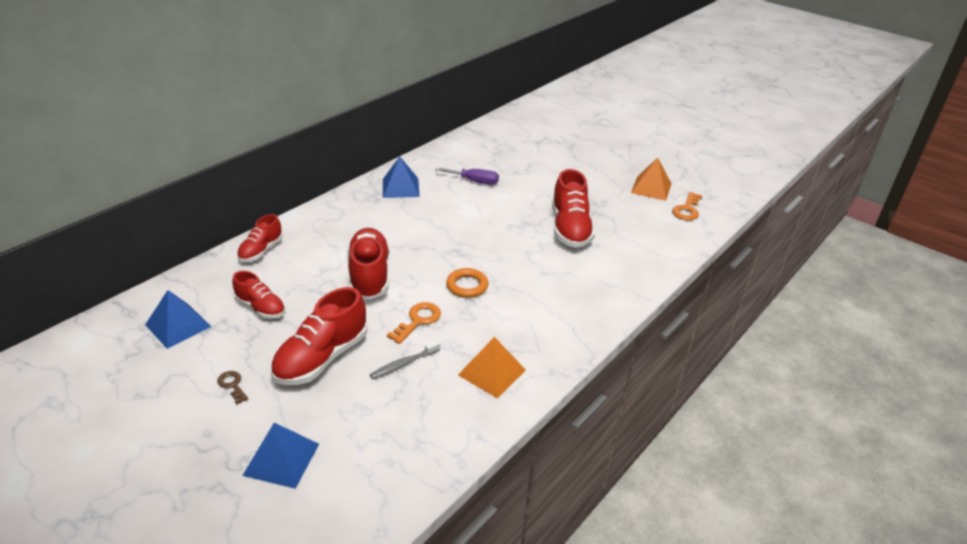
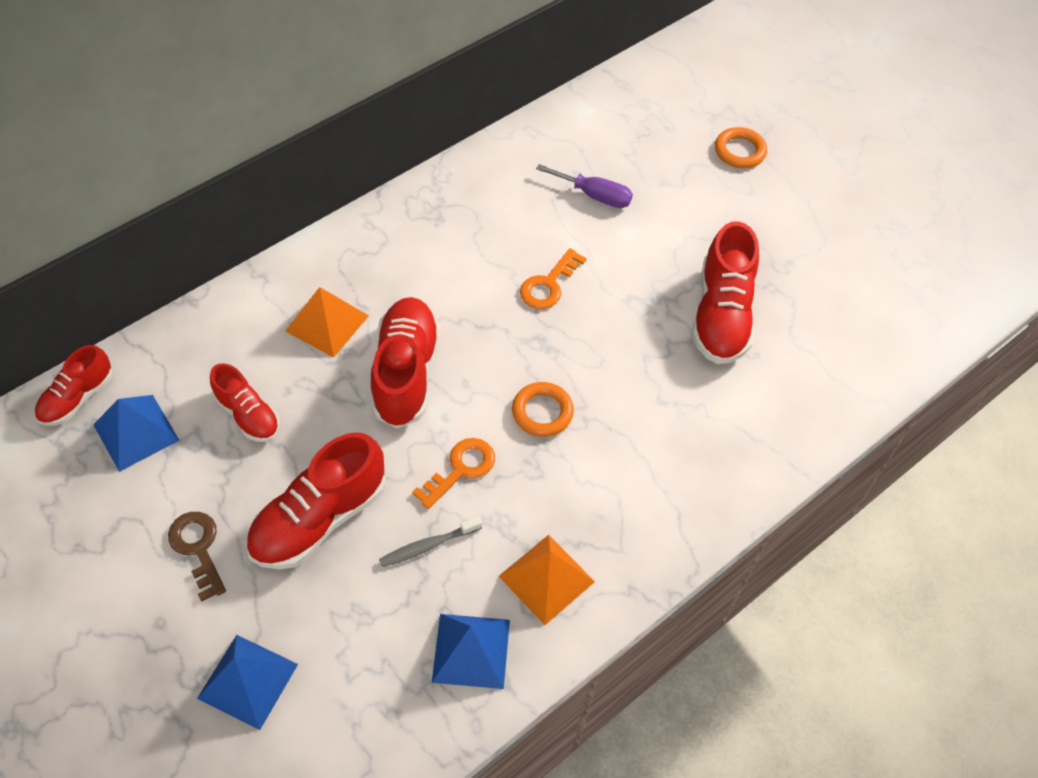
camera: 10 degrees right, 20 degrees up
brown key [217,371,248,404] -> brown key [168,512,226,602], size x1.55
red shoe [237,214,283,262] -> red shoe moved to [35,345,113,426]
blue pyramid [383,157,420,198] -> blue pyramid moved to [432,614,510,689]
orange pyramid [631,158,672,201] -> orange pyramid moved to [285,287,369,358]
orange key [672,192,702,220] -> orange key moved to [520,248,587,309]
none -> orange ring [715,127,767,168]

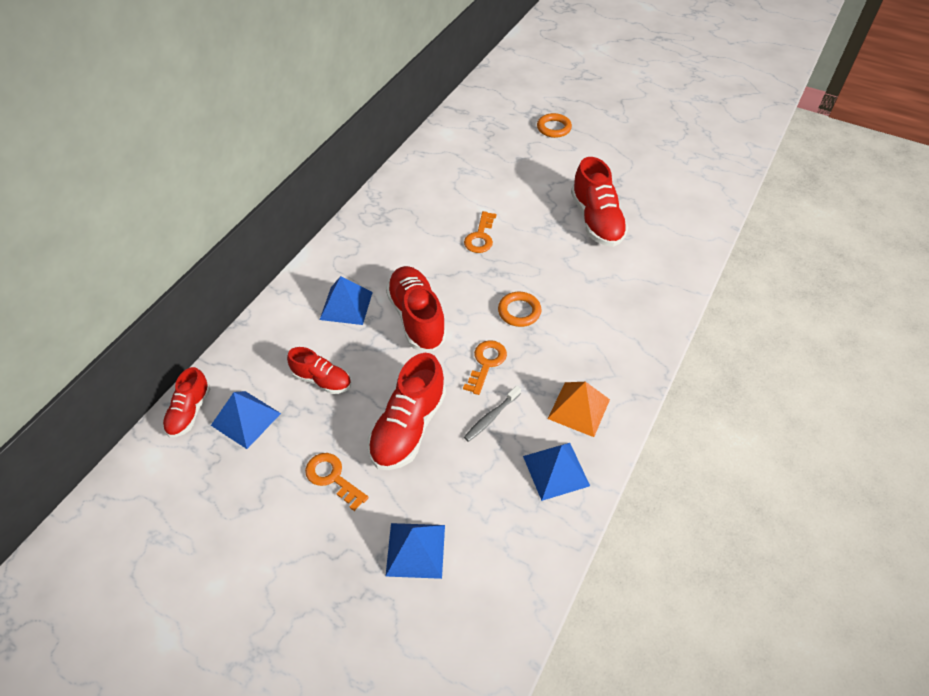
camera: 20 degrees left, 5 degrees down
brown key [168,512,226,602] -> orange key [305,453,369,511]
orange pyramid [285,287,369,358] -> blue pyramid [320,276,373,325]
purple screwdriver [536,164,633,208] -> none

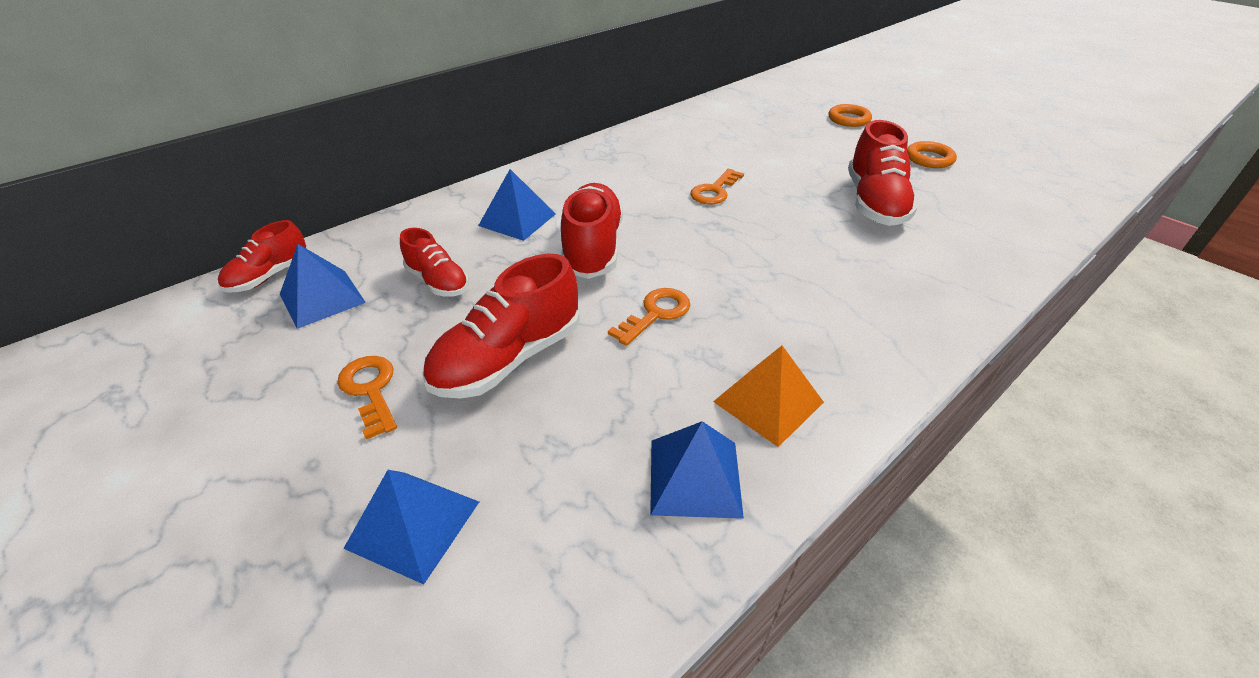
camera: 20 degrees right, 10 degrees down
grey toothbrush [464,386,521,442] -> none
orange ring [498,292,542,327] -> orange ring moved to [907,141,957,168]

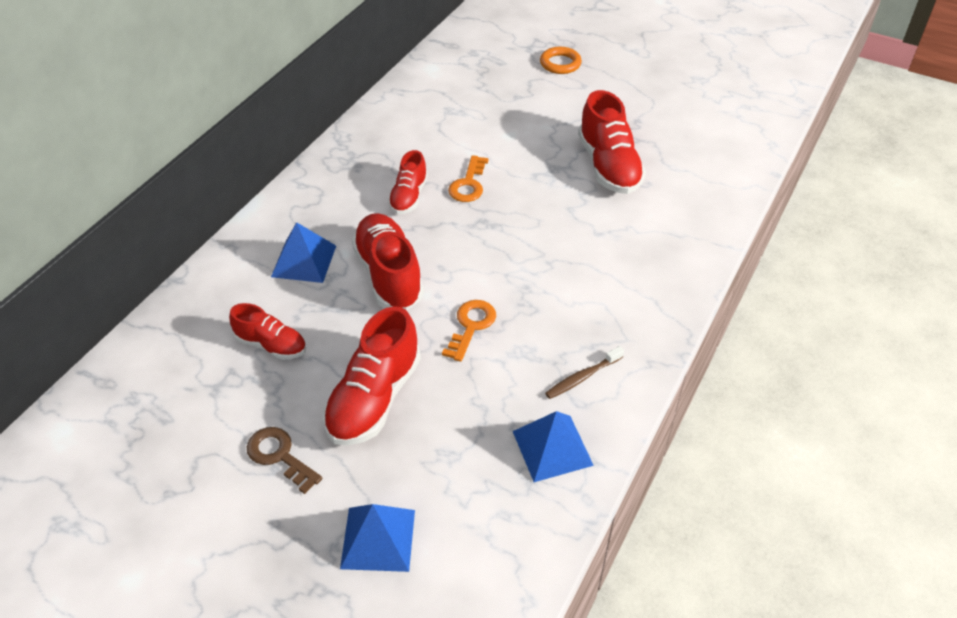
camera: 20 degrees left, 5 degrees up
red shoe [218,220,306,293] -> red shoe moved to [388,150,428,214]
blue pyramid [280,244,366,329] -> none
orange key [337,356,397,440] -> brown key [247,427,323,494]
orange pyramid [713,346,824,447] -> brown toothbrush [545,346,624,399]
orange ring [907,141,957,168] -> none

